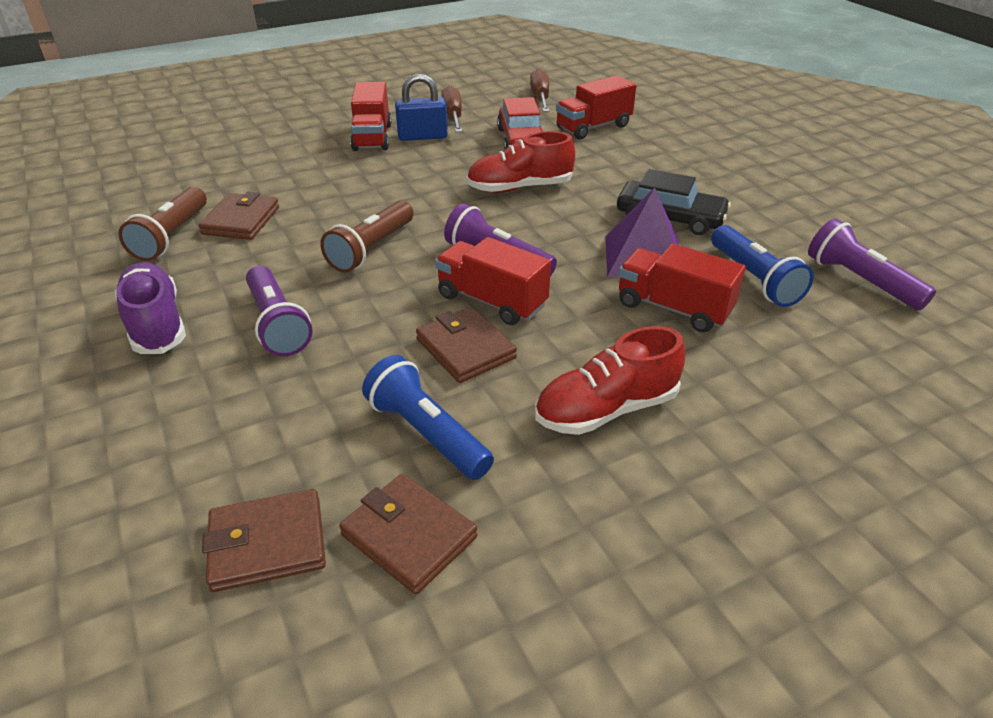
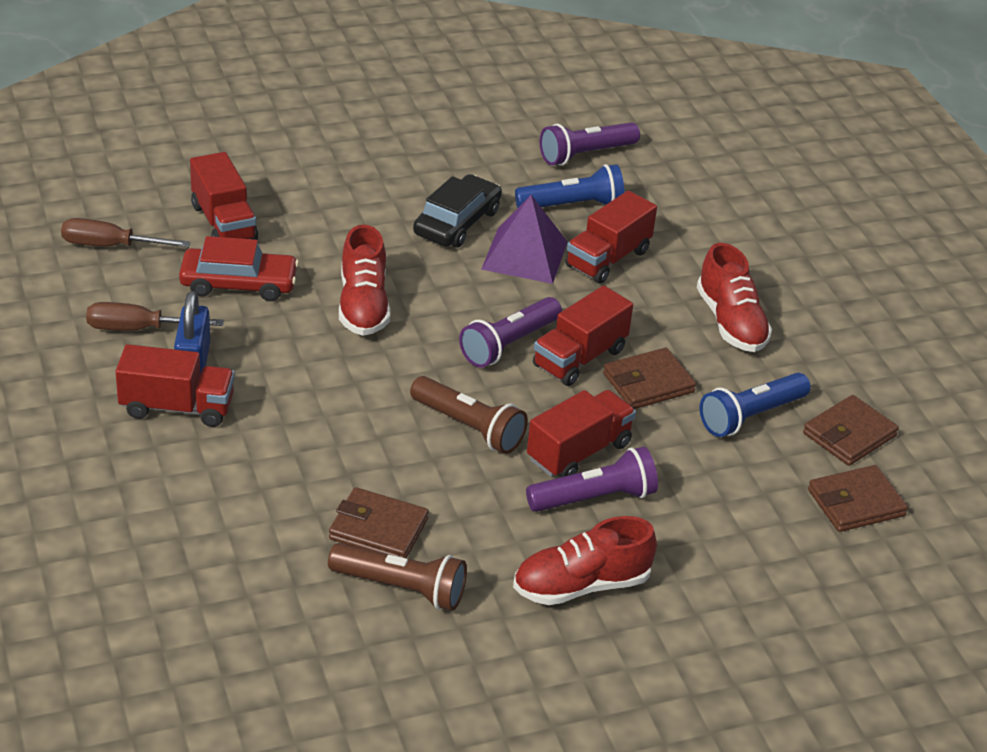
camera: 85 degrees left, 0 degrees up
purple shoe [115,262,186,354] -> red shoe [513,516,657,605]
brown wallet [202,489,326,592] -> brown wallet turned 75 degrees clockwise [808,465,908,532]
none -> red truck [527,390,636,477]

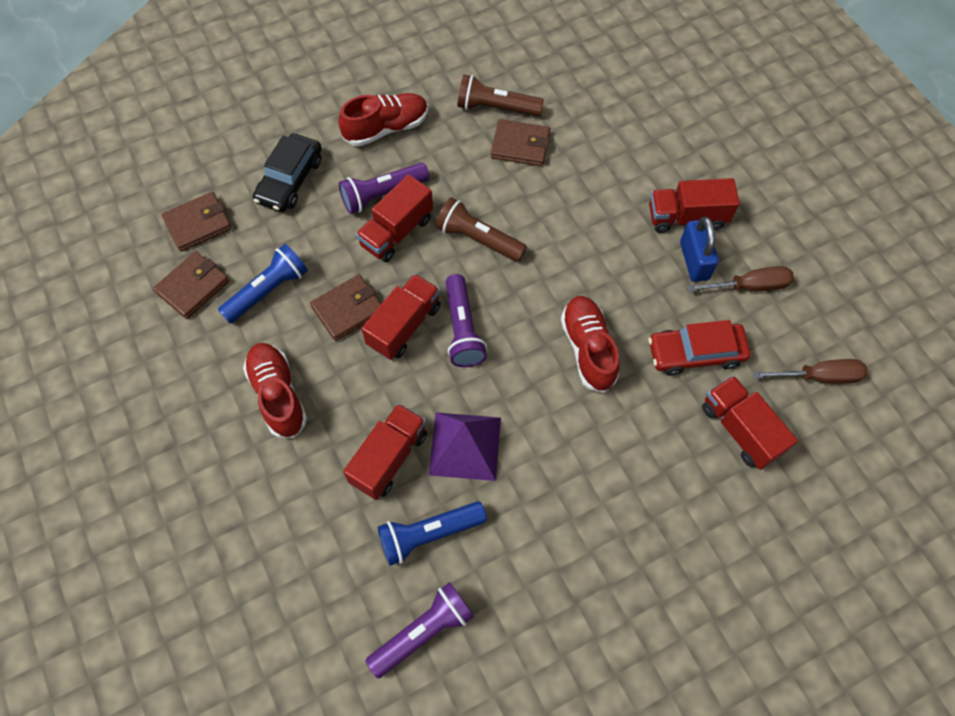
camera: 175 degrees right, 25 degrees up
black car [413,174,502,247] -> black car moved to [253,133,322,212]
purple flashlight [459,297,562,368] -> purple flashlight turned 135 degrees clockwise [445,274,487,367]

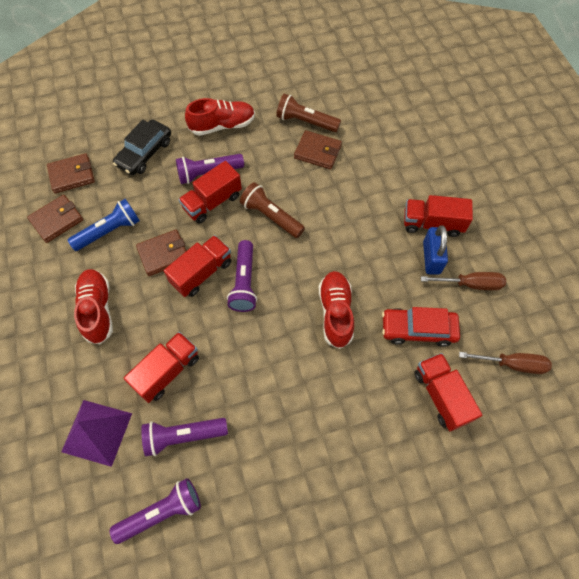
camera: 10 degrees right, 0 degrees up
blue flashlight [377,502,487,566] -> purple flashlight [141,418,228,456]
purple pyramid [429,412,501,481] -> purple pyramid moved to [61,400,132,467]

